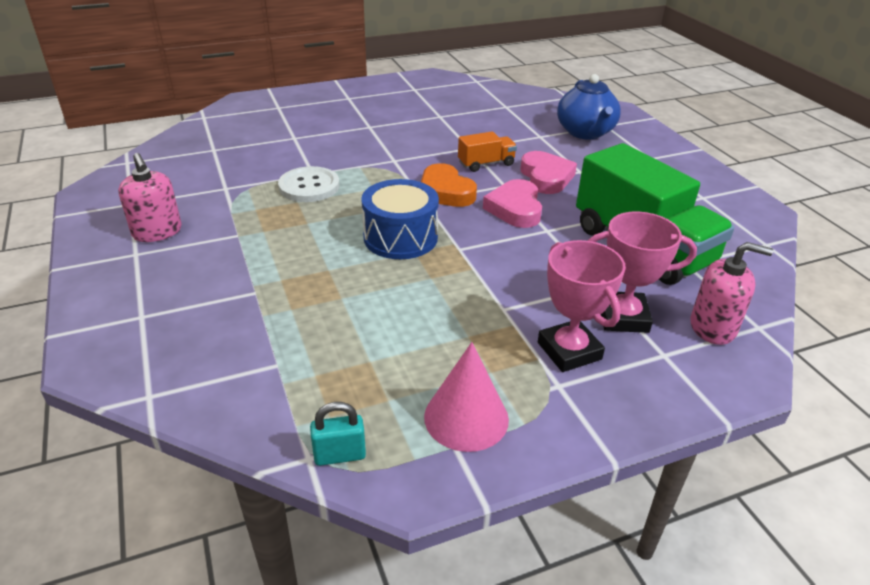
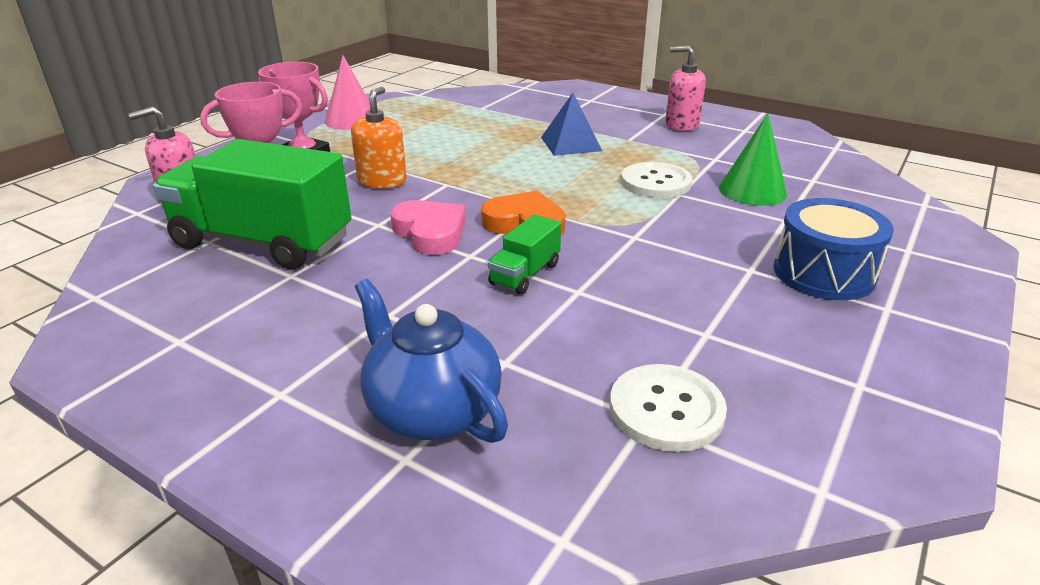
camera: 145 degrees right, 5 degrees down
turquoise padlock [310,402,366,466] -> none
blue drum [361,179,439,259] -> blue drum moved to [773,198,894,300]
orange truck [458,131,517,172] -> green truck [488,214,561,295]
pink heart [520,151,577,194] -> none
none -> orange soap dispenser [351,87,407,189]
none -> blue pyramid [541,93,602,156]
none -> white button [610,364,727,452]
none -> green cone [719,113,787,206]

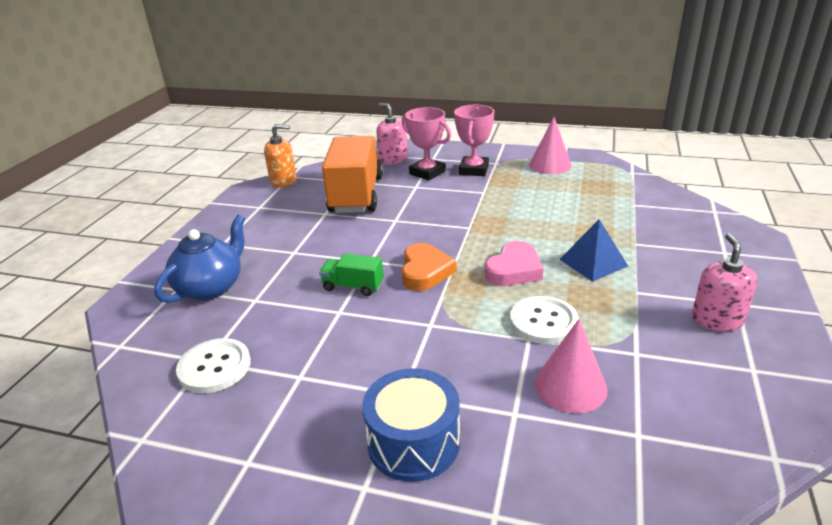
camera: 75 degrees right, 0 degrees up
green truck [153,139,352,269] -> orange truck [322,136,383,213]
orange soap dispenser [351,87,407,189] -> orange soap dispenser moved to [264,124,296,187]
pink heart [390,200,466,255] -> pink heart moved to [485,241,543,286]
green cone [719,113,787,206] -> pink cone [535,319,608,413]

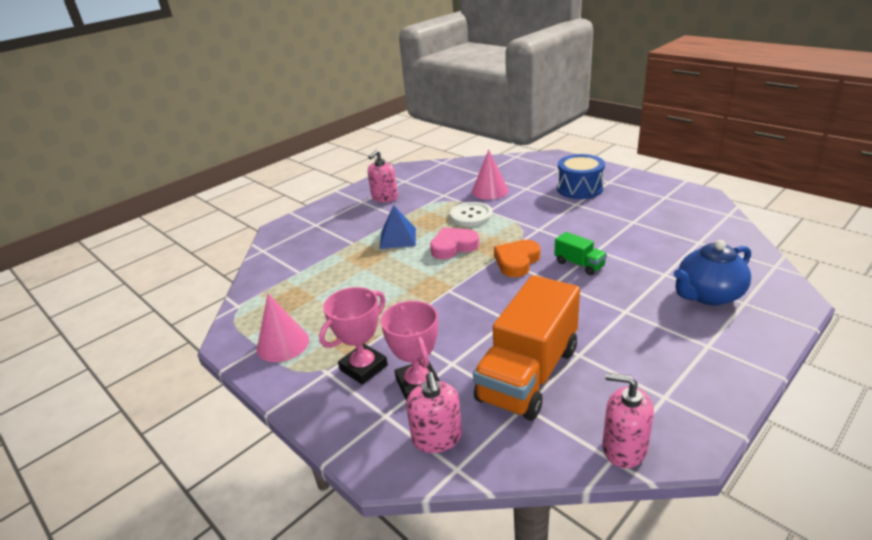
camera: 150 degrees left, 0 degrees up
white button [176,338,251,393] -> none
orange soap dispenser [264,124,296,187] -> pink soap dispenser [602,373,654,468]

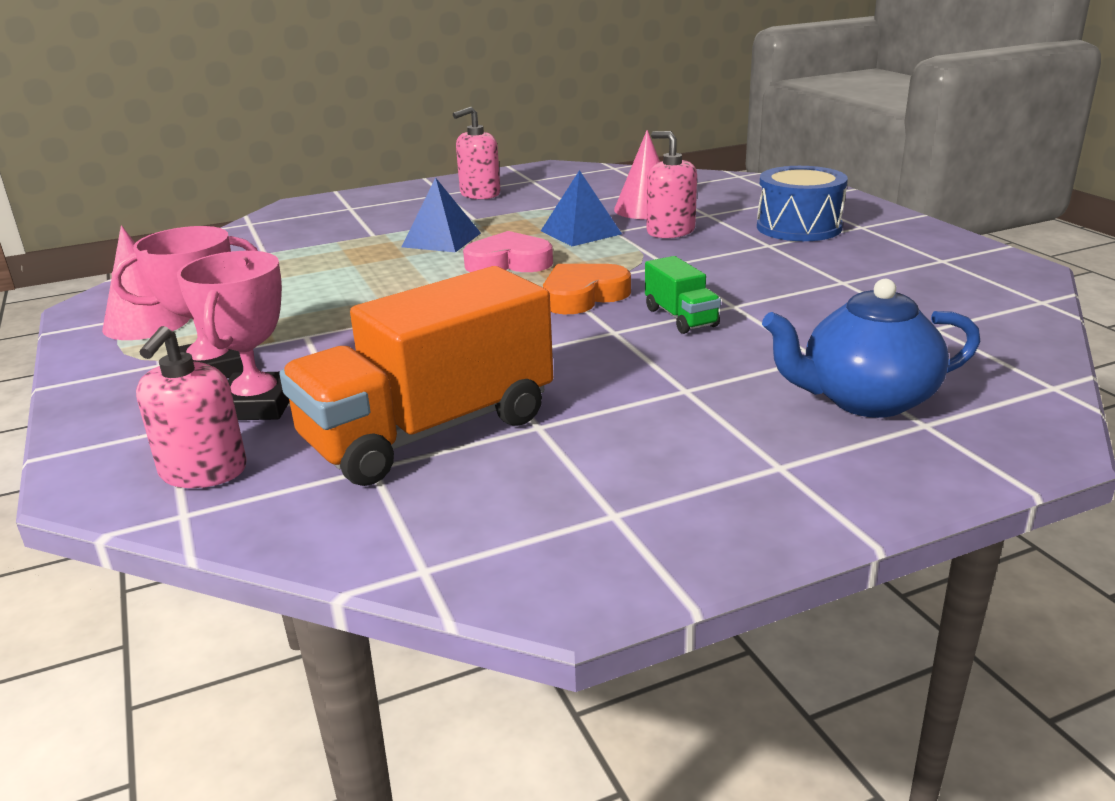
camera: 20 degrees right, 5 degrees down
white button [450,202,493,226] -> blue pyramid [541,170,622,246]
pink soap dispenser [602,373,654,468] -> pink soap dispenser moved to [647,131,697,238]

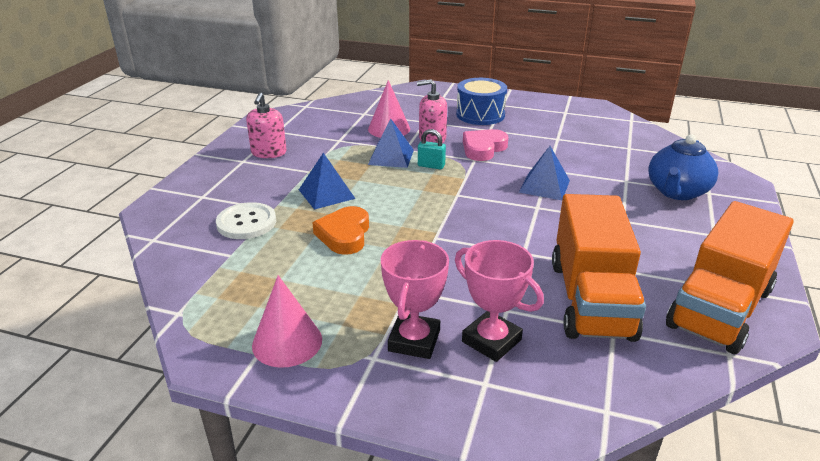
camera: 50 degrees left, 5 degrees up
pink soap dispenser [136,326,247,488] -> none
pink heart [463,231,553,272] -> pink heart moved to [463,129,508,161]
orange heart [543,264,631,314] -> orange heart moved to [312,206,369,255]
green truck [645,256,721,334] -> blue pyramid [519,146,570,200]
none -> white button [216,202,276,239]
none -> turquoise padlock [418,129,446,169]
none -> orange truck [666,201,794,354]

